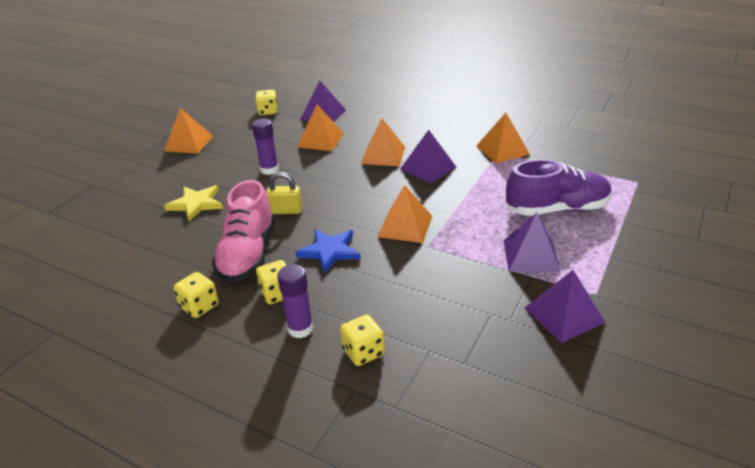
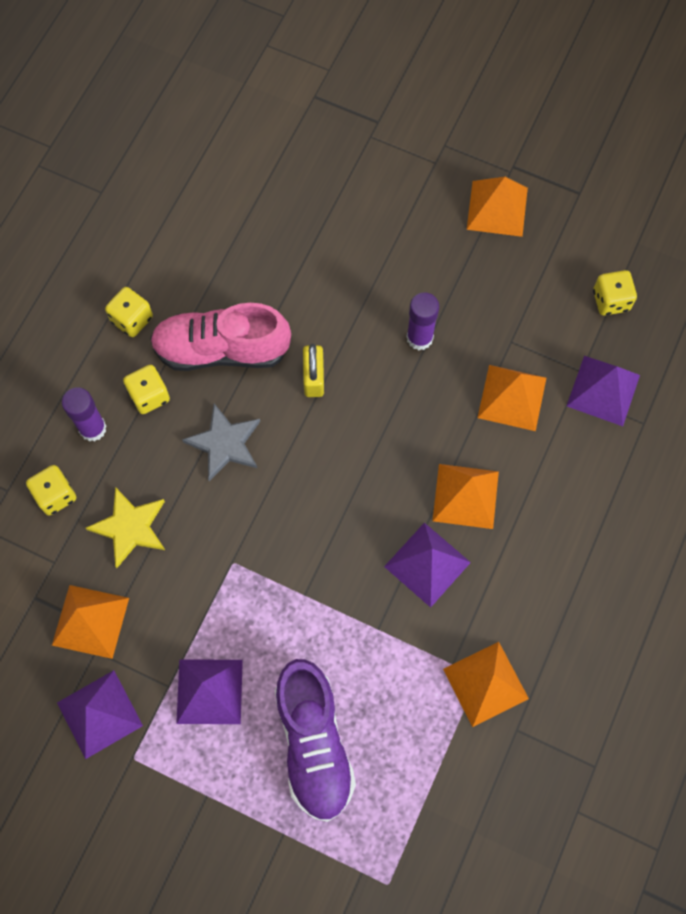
camera: 85 degrees right, 35 degrees up
yellow star [164,185,223,222] -> yellow star moved to [86,487,165,568]
blue star [295,229,361,274] -> grey star [182,404,260,481]
orange pyramid [377,185,432,243] -> orange pyramid moved to [52,585,129,659]

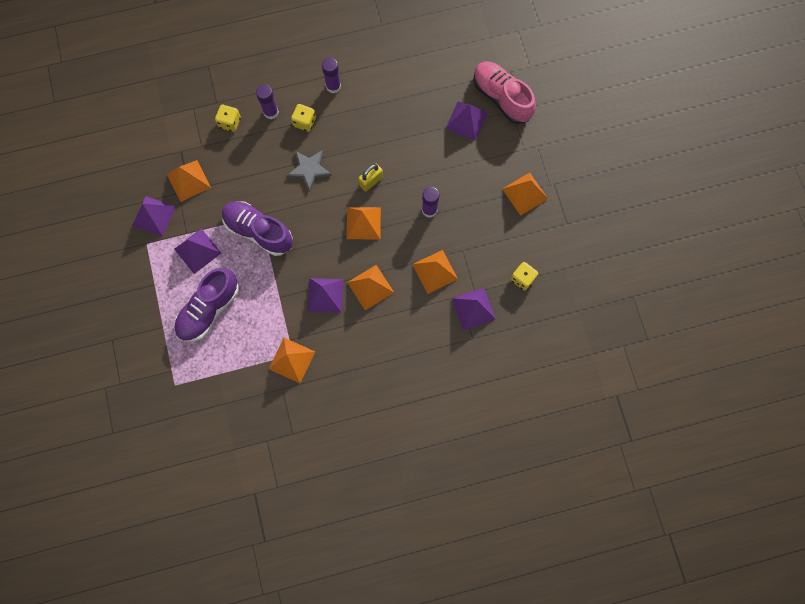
camera: 50 degrees right, 5 degrees up
yellow star [86,487,165,568] -> none
yellow dice [105,287,153,337] -> purple glue stick [322,57,341,93]
pink shoe [150,303,291,371] -> pink shoe moved to [473,61,536,124]
none -> purple shoe [222,201,293,256]
none -> orange pyramid [346,207,381,239]
none -> purple pyramid [445,102,488,141]

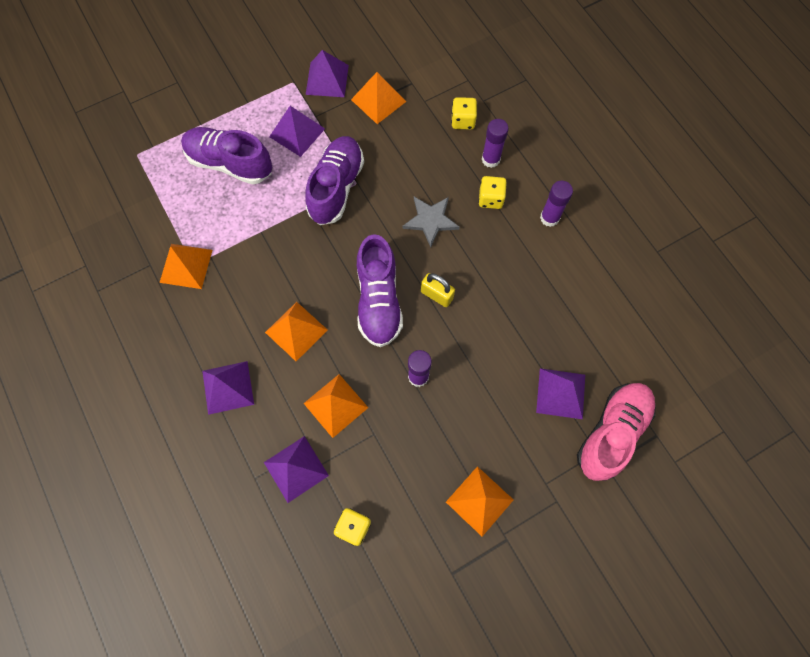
camera: 75 degrees right, 5 degrees down
purple pyramid [307,278,344,313] -> purple pyramid moved to [202,361,254,415]
orange pyramid [346,207,381,239] -> purple shoe [357,234,403,347]

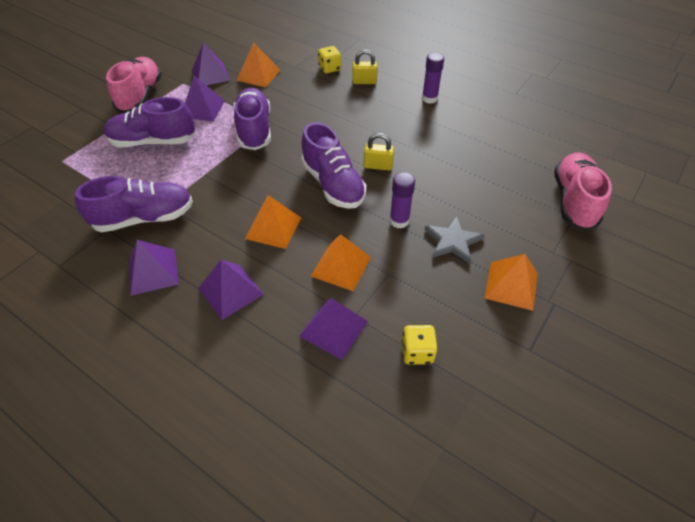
camera: 25 degrees left, 20 degrees down
orange pyramid [159,244,212,289] -> purple shoe [74,176,193,232]
grey star [402,197,460,247] -> grey star moved to [425,215,485,264]
yellow dice [478,176,507,209] -> none
purple glue stick [482,119,509,168] -> yellow padlock [352,50,378,84]
purple pyramid [536,368,585,419] -> purple pyramid moved to [129,240,179,296]
none -> pink shoe [106,57,162,113]

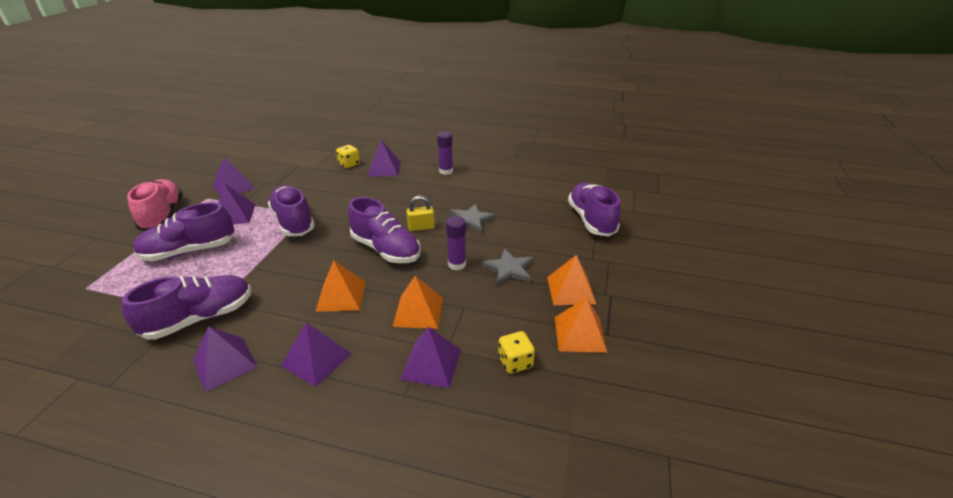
camera: 20 degrees left, 15 degrees down
orange pyramid [237,42,280,87] -> orange pyramid moved to [555,297,607,353]
yellow padlock [352,50,378,84] -> purple pyramid [368,140,401,176]
pink shoe [554,152,612,230] -> purple shoe [568,182,621,237]
none -> grey star [450,203,496,233]

